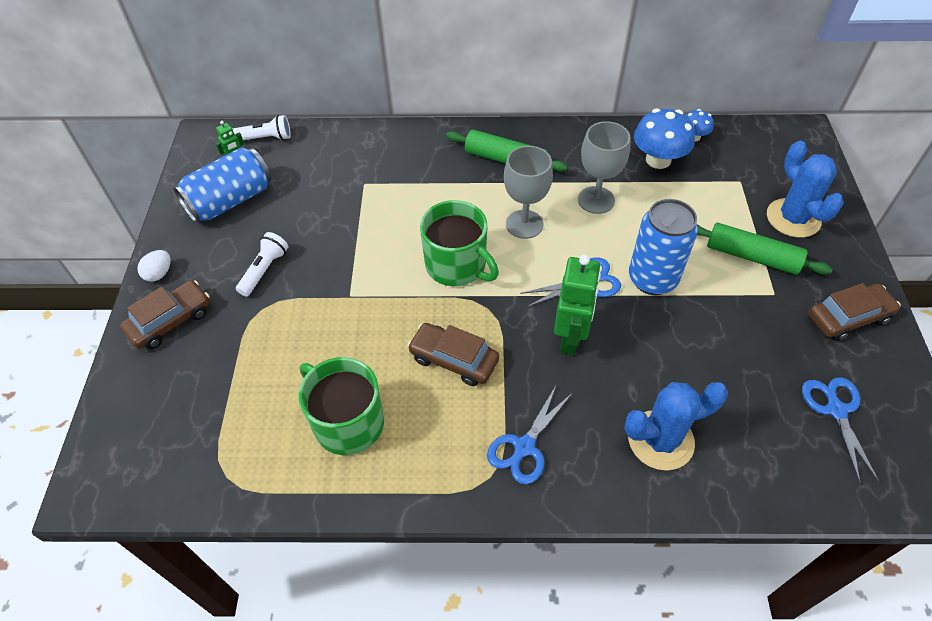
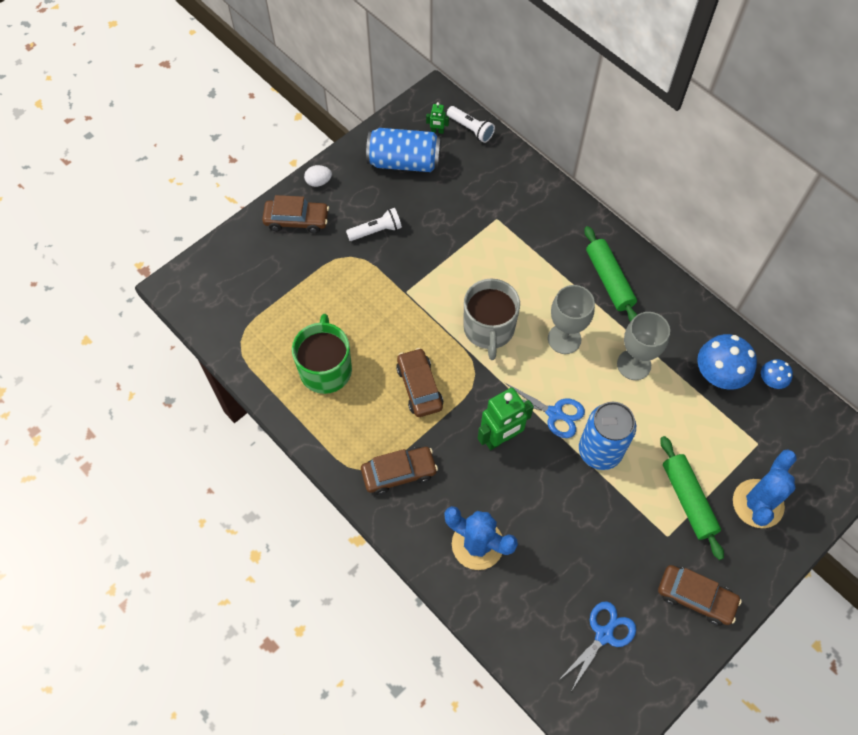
camera: 45 degrees right, 10 degrees up
green mug [420,200,499,286] -> grey mug [463,279,520,360]
blue scissors [487,384,572,484] -> brown car [361,447,438,495]

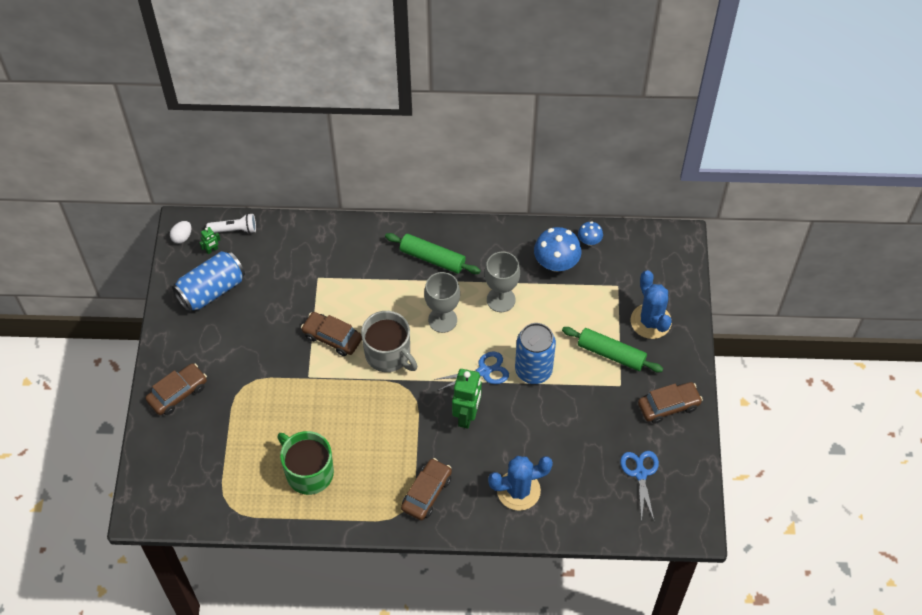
camera: 45 degrees left, 5 degrees down
white egg [304,165,332,187] -> white egg moved to [170,221,191,244]
white flashlight [346,208,402,241] -> none
brown car [396,348,443,417] -> brown car moved to [301,312,362,356]

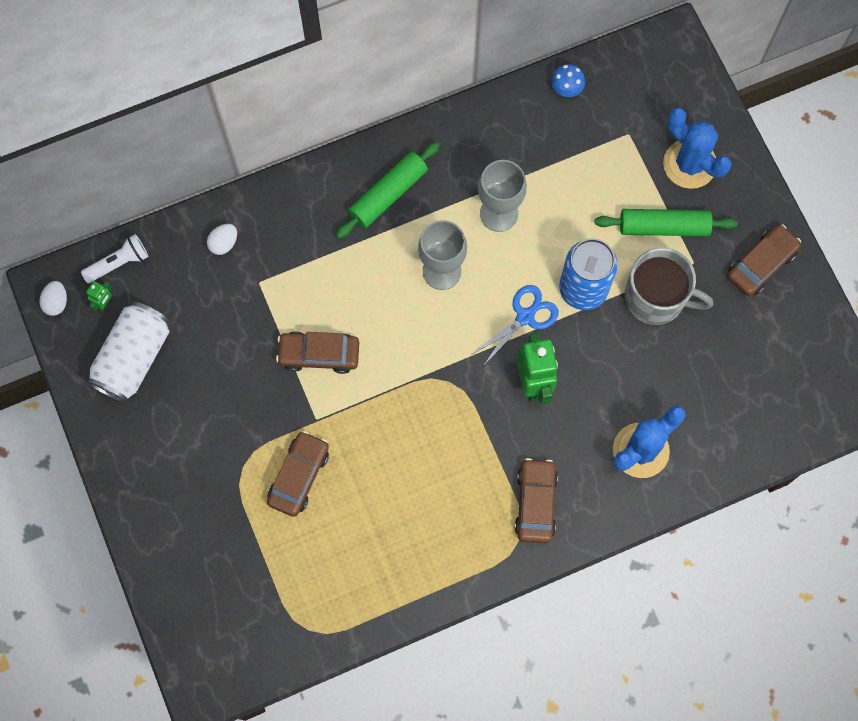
camera: 25 degrees left, 15 degrees up
brown car [145,363,207,415] -> brown car moved to [267,431,329,517]
blue can [172,251,245,312] -> white can [87,302,169,403]
green mug [277,431,334,495] -> none
grey mug [361,311,417,372] -> grey mug moved to [624,248,713,325]
green rolling pin [385,233,481,274] -> green rolling pin turned 45 degrees counterclockwise [336,142,440,239]
blue mushroom [534,227,582,272] -> none
blue scissors [620,451,659,522] -> none
none -> white egg [207,224,237,255]

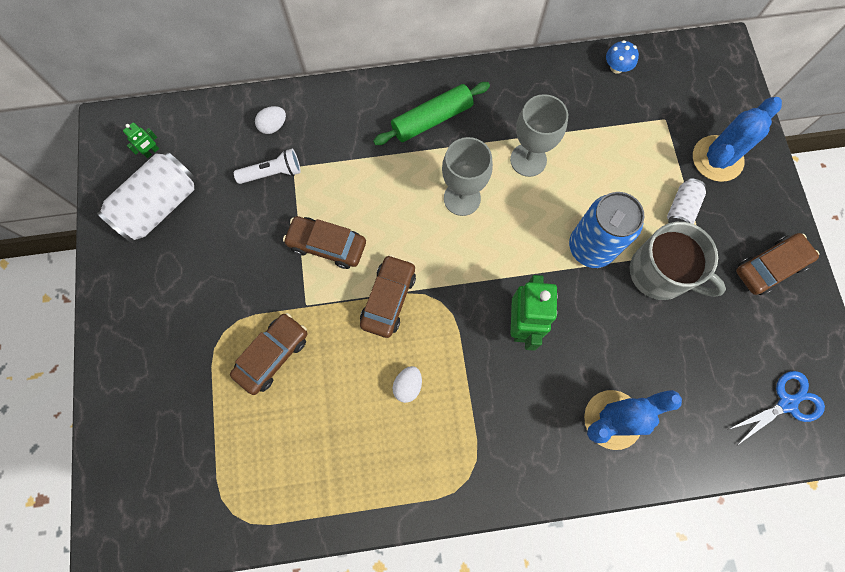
camera: 15 degrees right, 0 degrees up
white egg [39,281,67,316] -> white egg moved to [393,366,422,403]
white flashlight [81,234,149,283] -> white flashlight moved to [234,149,301,184]
blue scissors [471,285,559,366] -> blue scissors moved to [727,371,825,446]
brown car [515,458,558,543] -> brown car moved to [360,255,416,338]
green rolling pin [595,209,738,236] -> white can [667,179,706,224]
blue cactus [663,108,732,189] -> blue cactus turned 75 degrees clockwise [693,97,782,182]

